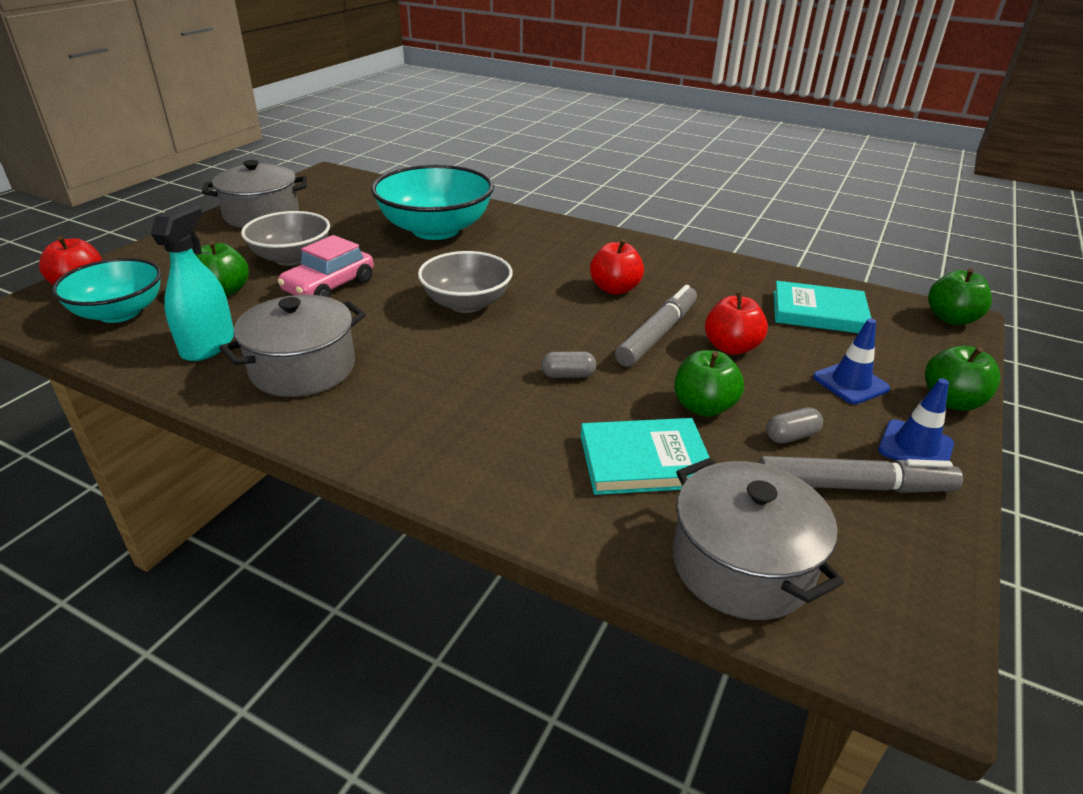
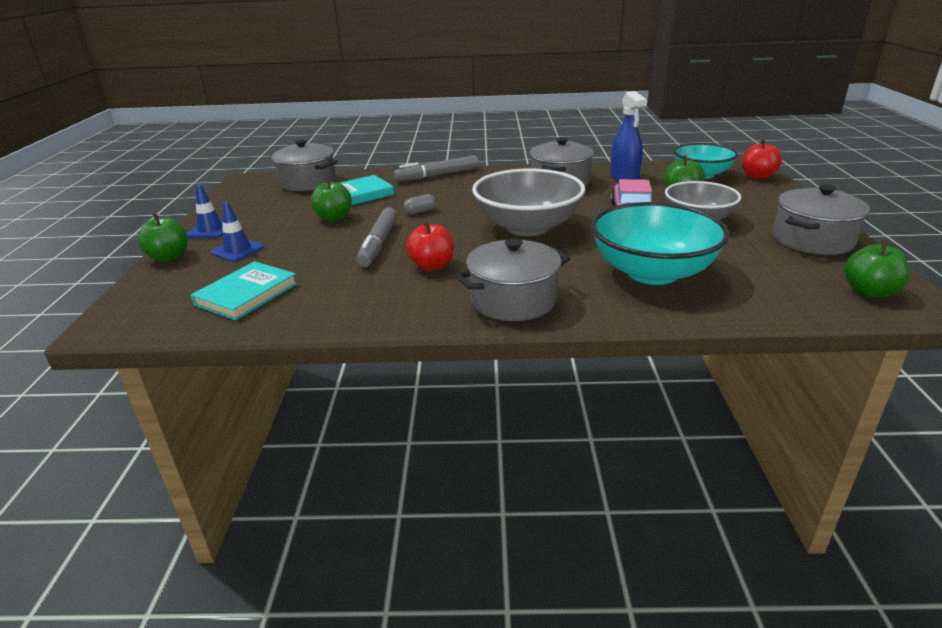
camera: 155 degrees right, 5 degrees down
turquoise spray bottle [151,204,234,361] -> blue spray bottle [610,91,647,181]
grey bowl [418,251,513,313] -> grey bowl [472,169,585,236], size x1.53
red apple [705,292,768,355] -> none
grey marker [758,456,963,493] -> grey marker moved to [393,155,479,182]
grey capsule [766,407,823,444] -> none
turquoise book [774,281,871,333] -> turquoise book turned 45 degrees counterclockwise [191,261,298,321]
green apple [928,268,992,325] -> green apple moved to [844,240,910,298]
none -> grey pot [455,238,570,321]

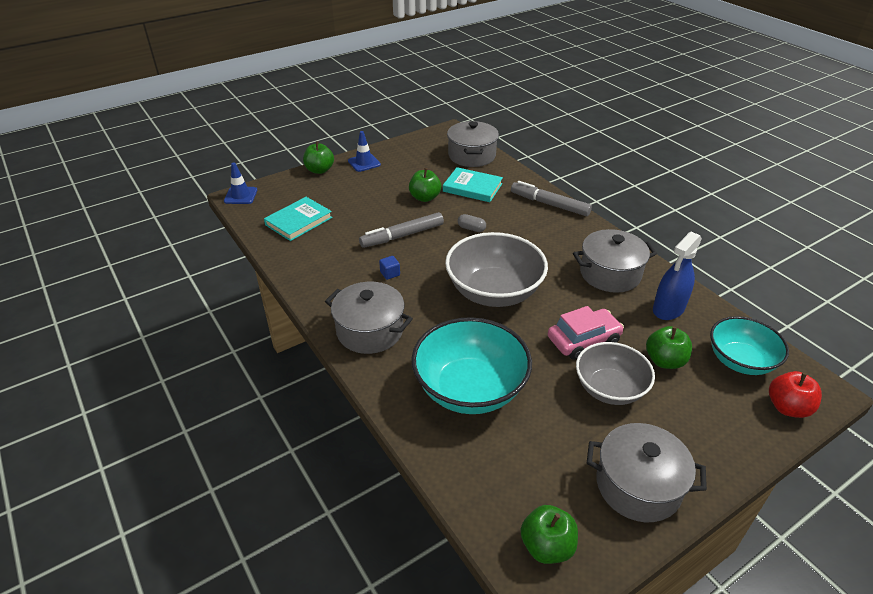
camera: 55 degrees right, 10 degrees up
turquoise book [191,261,298,321] -> turquoise book turned 45 degrees counterclockwise [264,197,332,241]
blue traffic cone [211,202,264,262] -> blue traffic cone moved to [224,163,257,204]
red apple [406,220,454,271] -> blue cube [379,256,400,280]

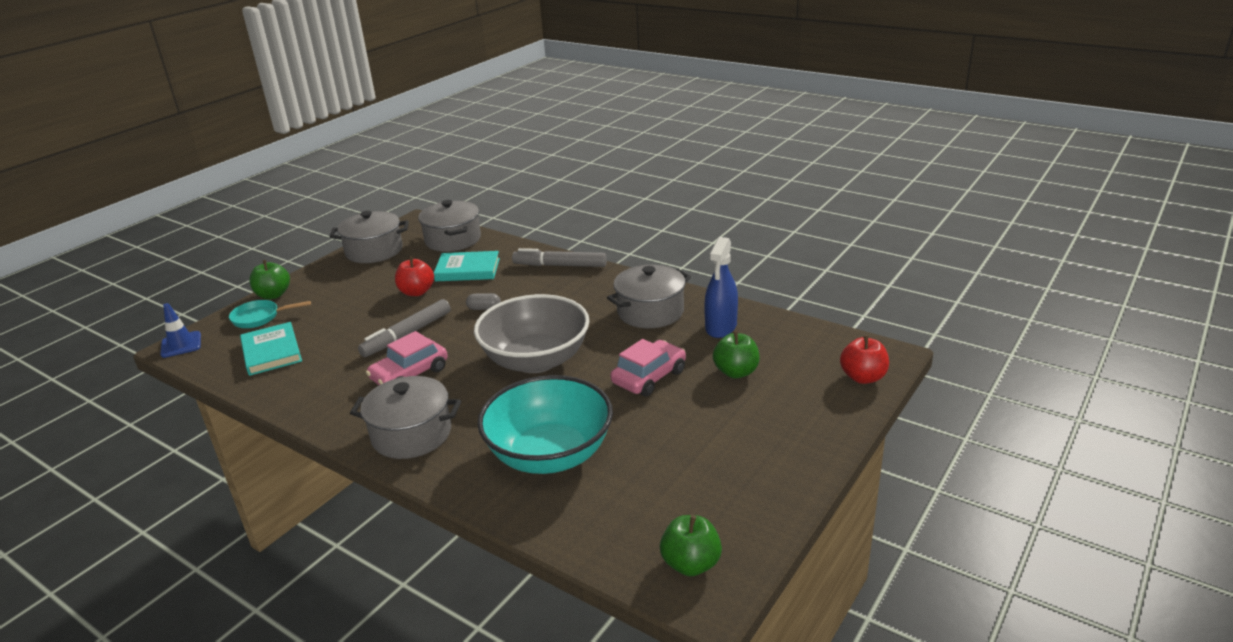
camera: 20 degrees left, 10 degrees down
turquoise book [264,197,332,241] -> turquoise book turned 45 degrees counterclockwise [240,322,302,376]
blue traffic cone [348,131,381,172] -> none
blue cube [379,256,400,280] -> pink car [366,331,448,385]
green apple [409,168,441,202] -> red apple [395,256,434,296]
grey bowl [576,342,655,405] -> none
grey pot [587,423,707,522] -> grey pot moved to [330,211,409,263]
turquoise bowl [710,316,789,375] -> none
none -> turquoise pan [229,300,311,328]

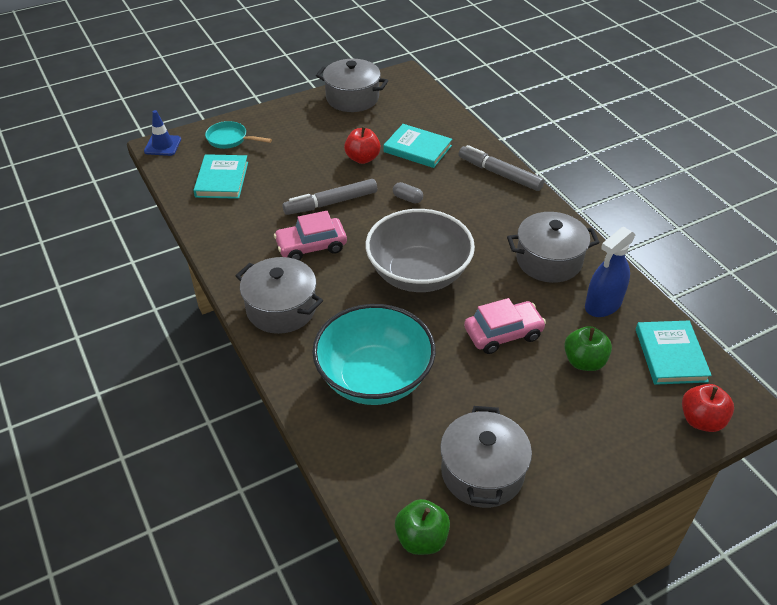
camera: 25 degrees right, 15 degrees up
green apple [249,260,290,299] -> none
grey pot [418,200,481,252] -> grey pot moved to [440,406,532,508]
none -> turquoise book [636,321,712,385]

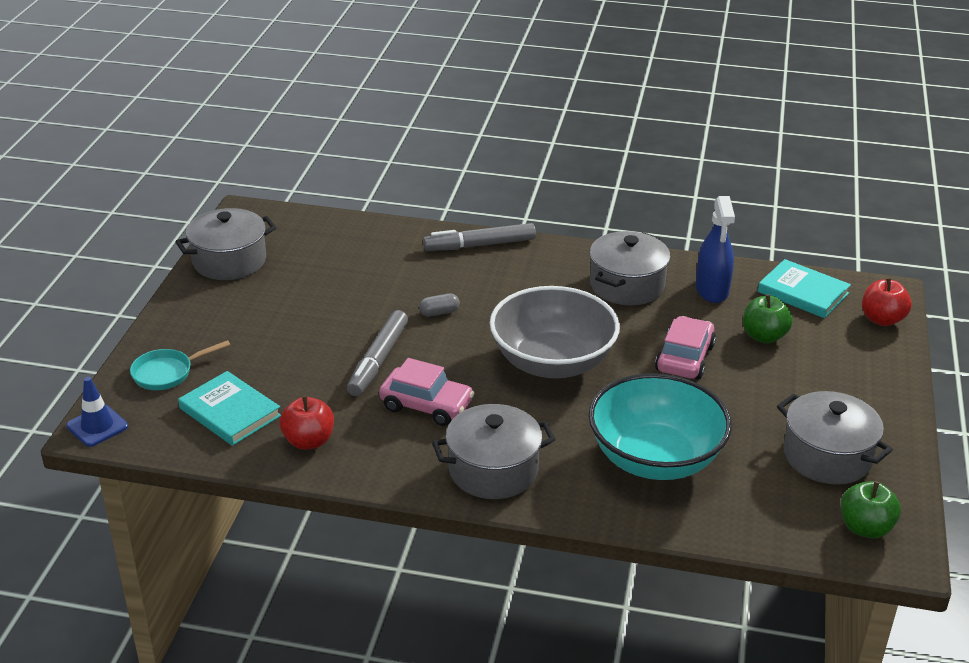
camera: 50 degrees left, 10 degrees down
pink car [274,211,347,261] -> pink car turned 90 degrees counterclockwise [379,358,474,426]
red apple [344,127,381,164] -> red apple moved to [280,396,334,450]
turquoise book [384,124,452,168] -> none

